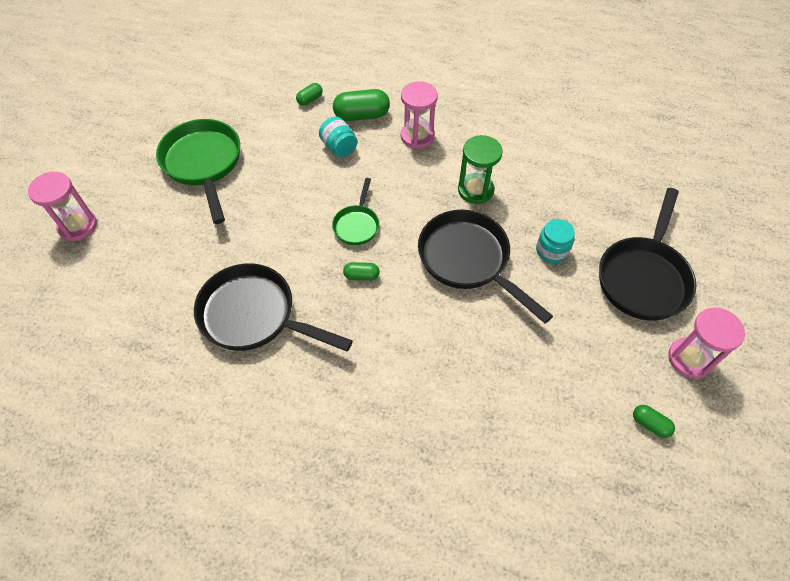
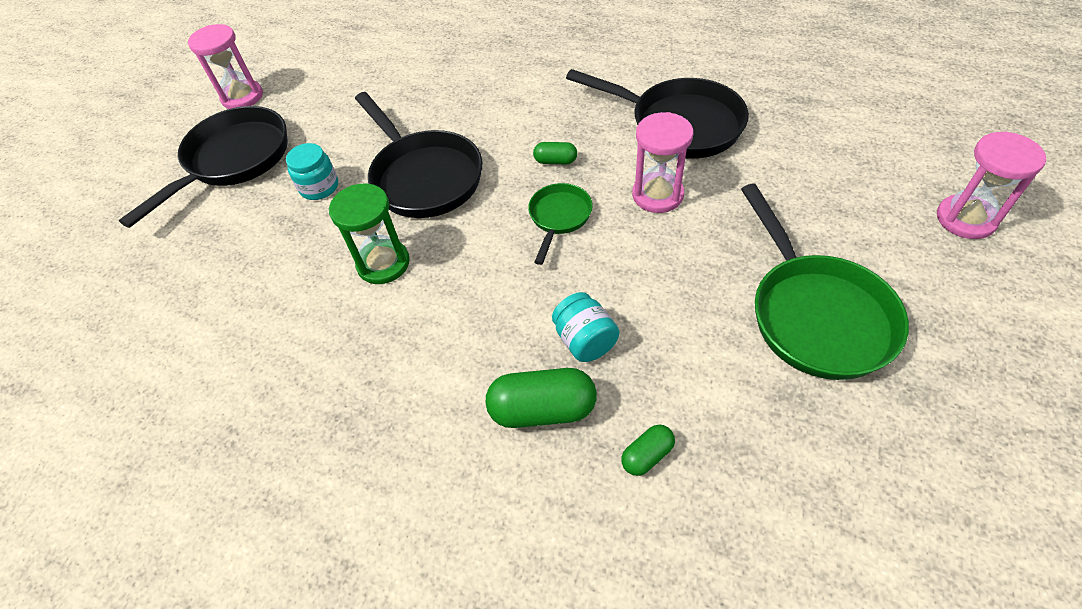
camera: 170 degrees left, 5 degrees down
pink hourglass [401,81,438,149] -> pink hourglass moved to [632,112,693,213]
green capsule [633,405,675,438] -> none

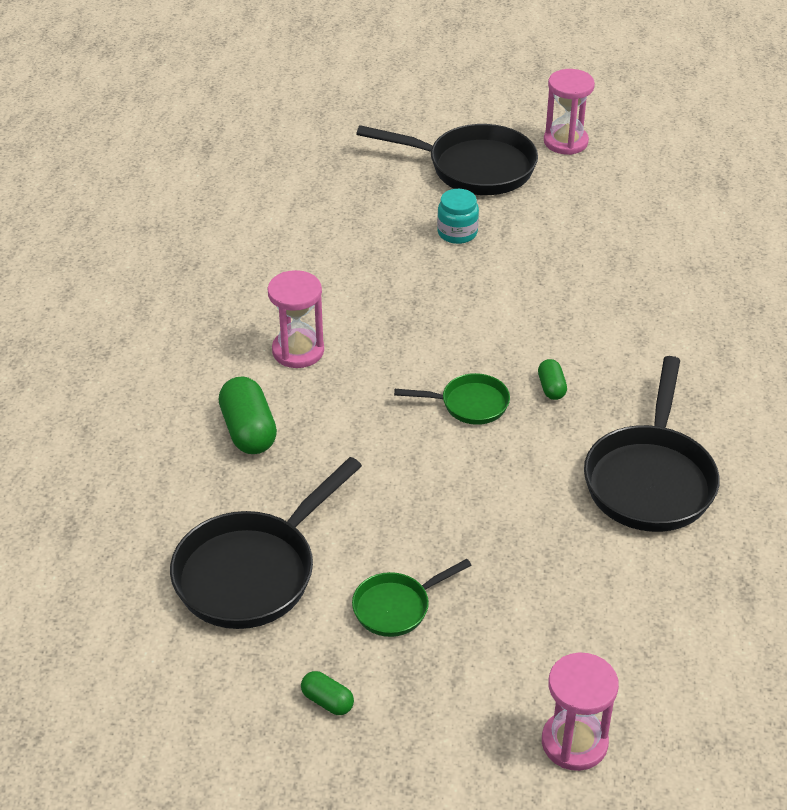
camera: 70 degrees right, 10 degrees down
green hourglass [329,184,410,284] -> none
black pan [355,92,483,218] -> black pan moved to [170,457,362,629]
turquoise jar [552,292,619,362] -> none
green capsule [621,424,675,476] -> green capsule moved to [301,671,354,715]
pink hourglass [632,112,693,213] -> pink hourglass moved to [268,270,324,368]
green pan [741,183,909,380] -> green pan [352,559,472,637], size x0.53

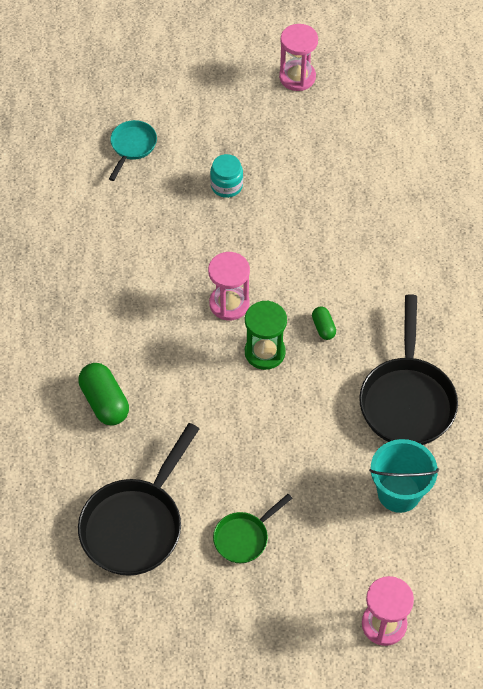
camera: 10 degrees left, 15 degrees up
pink hourglass [268,270,324,368] -> pink hourglass moved to [208,252,250,321]
green capsule [301,671,354,715] -> none
black pan [357,124,538,195] -> none
green pan [394,373,510,425] -> green hourglass [245,301,287,370]
none -> turquoise pan [109,120,157,181]
none -> turquoise bucket [369,439,439,513]

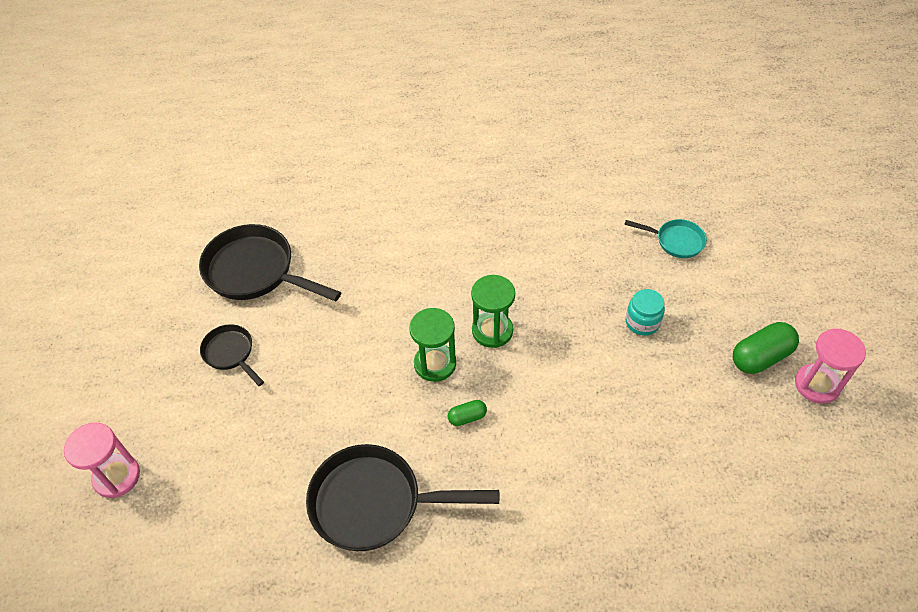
camera: 90 degrees right, 5 degrees down
green capsule [78,363,129,426] -> green capsule moved to [733,322,799,374]
pink hourglass [208,252,250,321] -> green hourglass [471,275,515,348]
green pan [213,494,293,563] -> black pan [200,324,264,386]
turquoise bucket [369,439,439,513] -> none

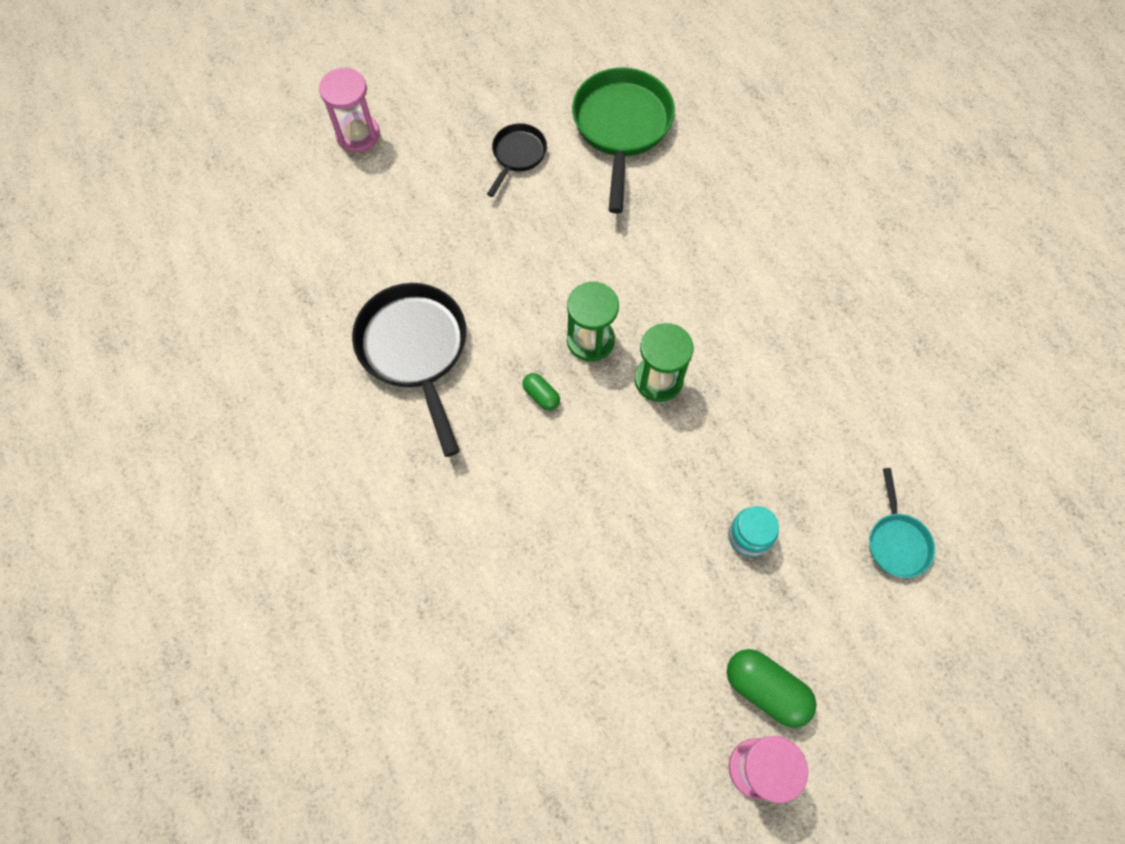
camera: 65 degrees right, 15 degrees up
black pan [199,224,341,301] -> green pan [572,68,675,213]

